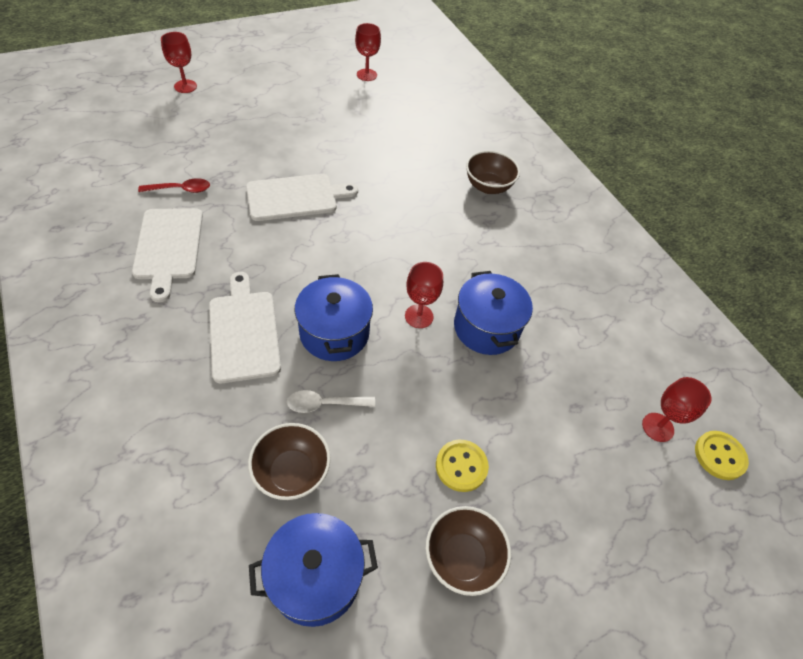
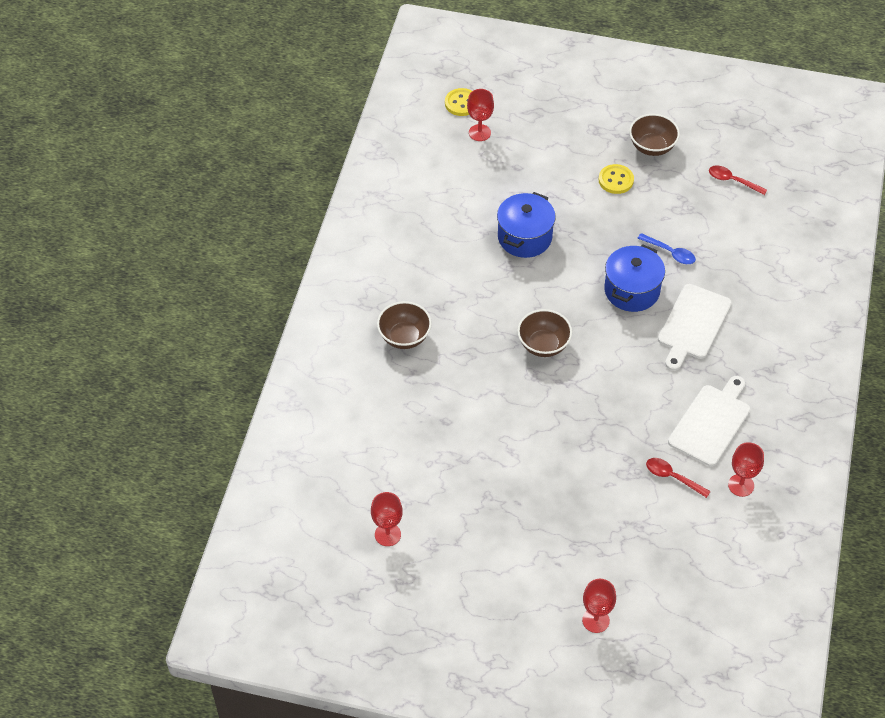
camera: 135 degrees left, 0 degrees up
white cutting board [246,174,358,221] -> none
brown bowl [248,423,331,500] -> brown bowl moved to [517,309,572,357]
blue pot [249,513,378,627] -> red spoon [709,165,767,195]
white spoon [287,390,375,413] -> blue spoon [637,233,696,264]
red goblet [405,262,443,328] -> red goblet moved to [728,442,764,497]

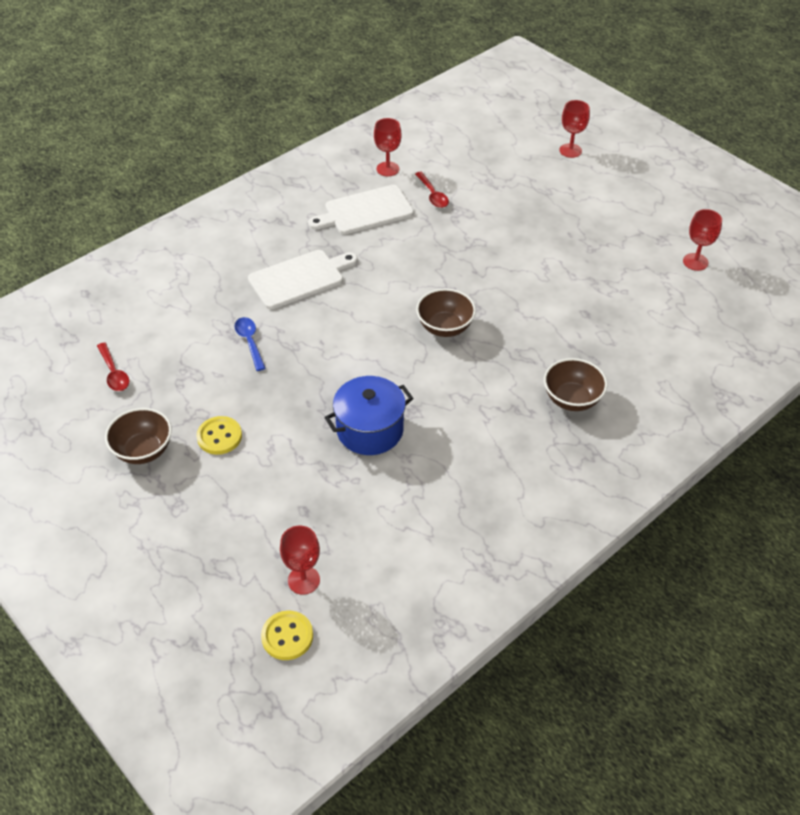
camera: 145 degrees left, 5 degrees down
blue pot [604,244,665,312] -> none

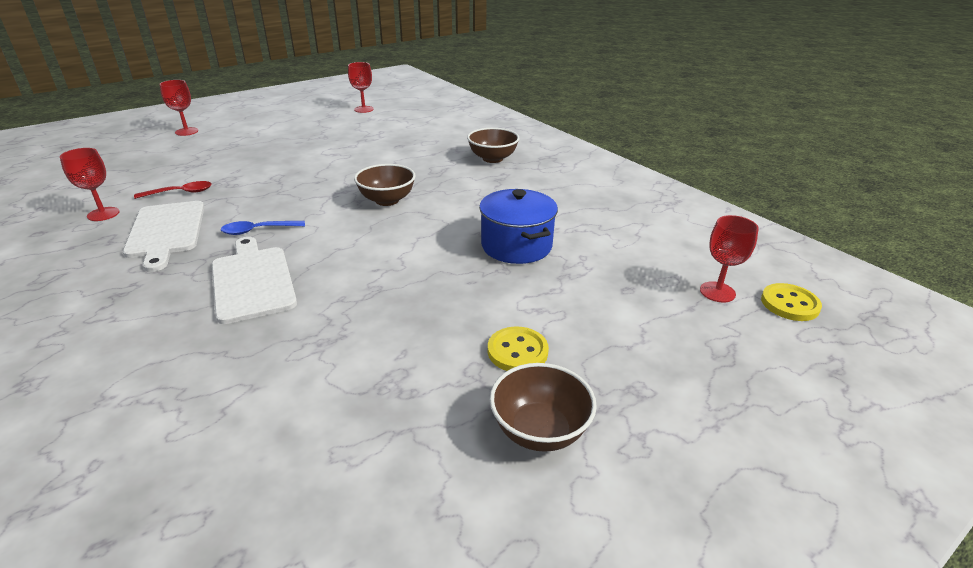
camera: 85 degrees left, 15 degrees down
red spoon [97,342,129,391] -> none
blue spoon [235,317,266,371] -> blue spoon moved to [221,221,305,235]

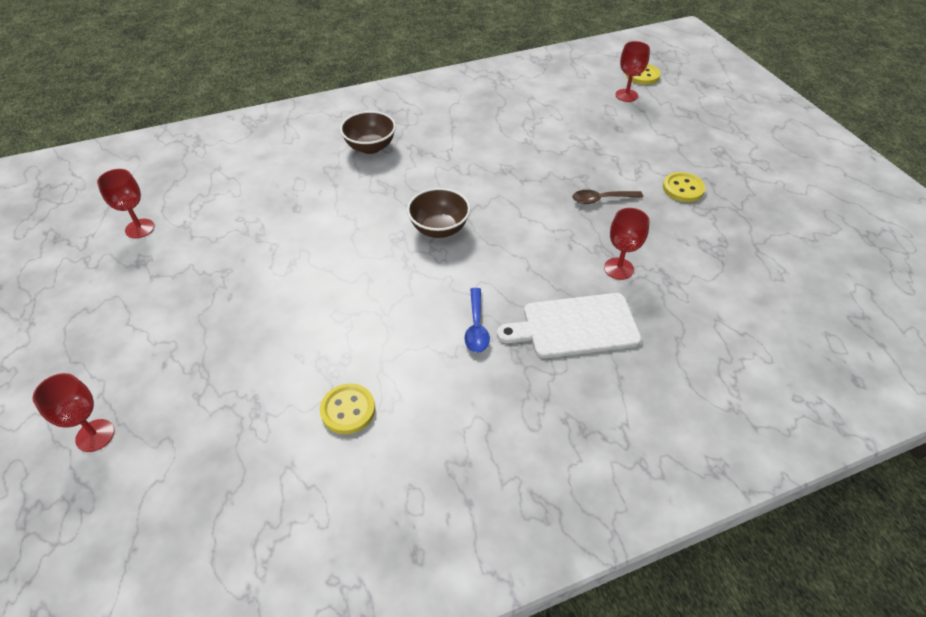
camera: 75 degrees left, 15 degrees up
red goblet [60,148,119,221] -> red goblet moved to [604,208,650,280]
white cutting board [123,201,204,272] -> none
red spoon [134,181,212,199] -> yellow button [320,384,375,434]
blue pot [479,189,558,264] -> none
brown bowl [490,363,597,452] -> none
none -> brown spoon [573,190,643,204]

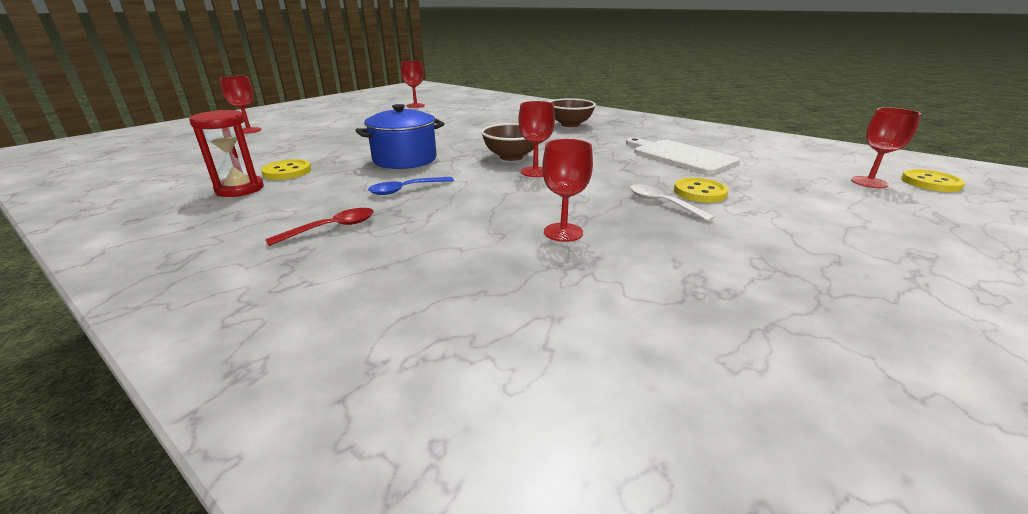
camera: 60 degrees right, 20 degrees down
white cutting board [497,293,641,358] -> white cutting board moved to [626,138,740,174]
brown spoon [573,190,643,204] -> white spoon [630,184,715,221]
yellow button [663,172,706,202] -> yellow button moved to [674,178,728,202]
none -> red hourglass [189,110,264,197]
none -> red spoon [265,208,374,246]
none -> blue pot [356,104,444,169]
none -> red goblet [518,101,555,177]

